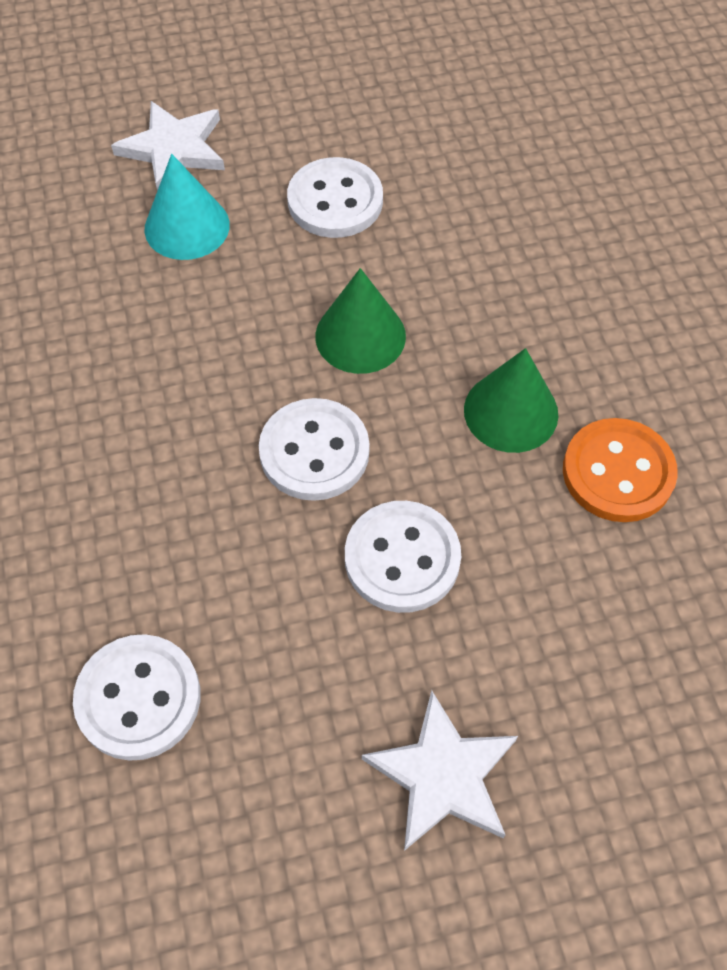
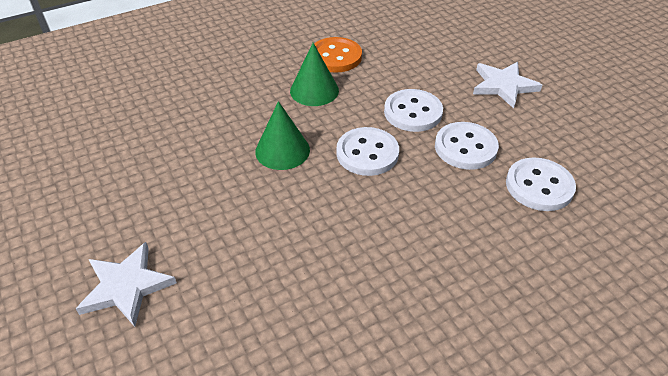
camera: 105 degrees left, 15 degrees down
turquoise cone [144,154,230,260] -> none
white button [287,157,383,238] -> white button moved to [435,122,499,170]

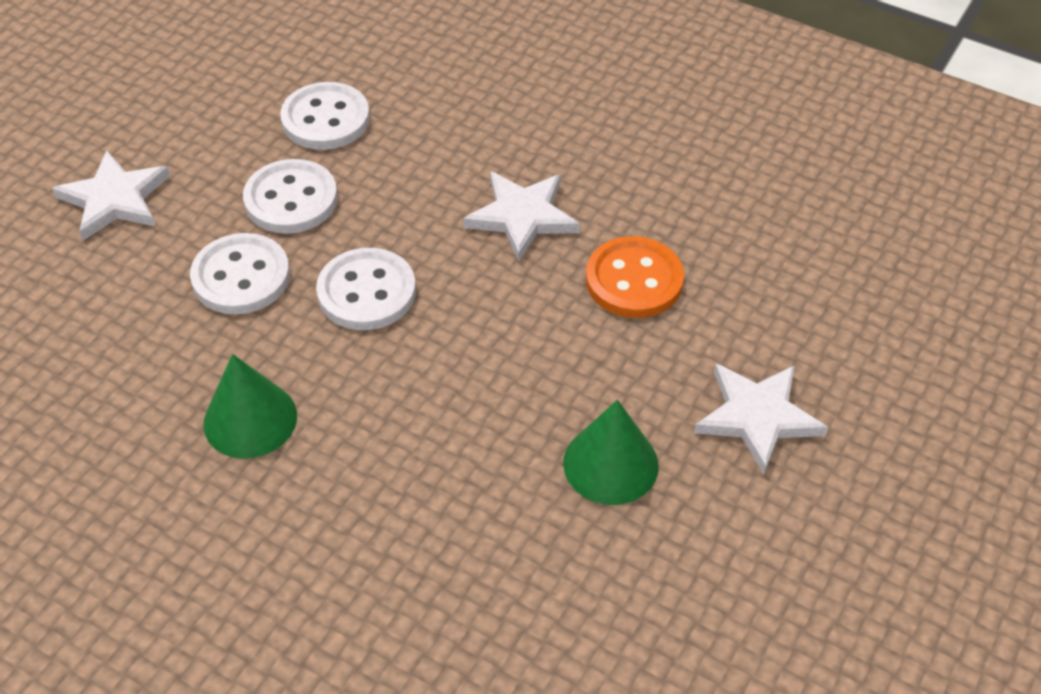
camera: 120 degrees left, 5 degrees up
green cone [255,101,310,170] -> green cone moved to [563,400,659,505]
orange button [314,37,362,72] -> orange button moved to [586,236,684,318]
none -> white star [463,171,580,261]

